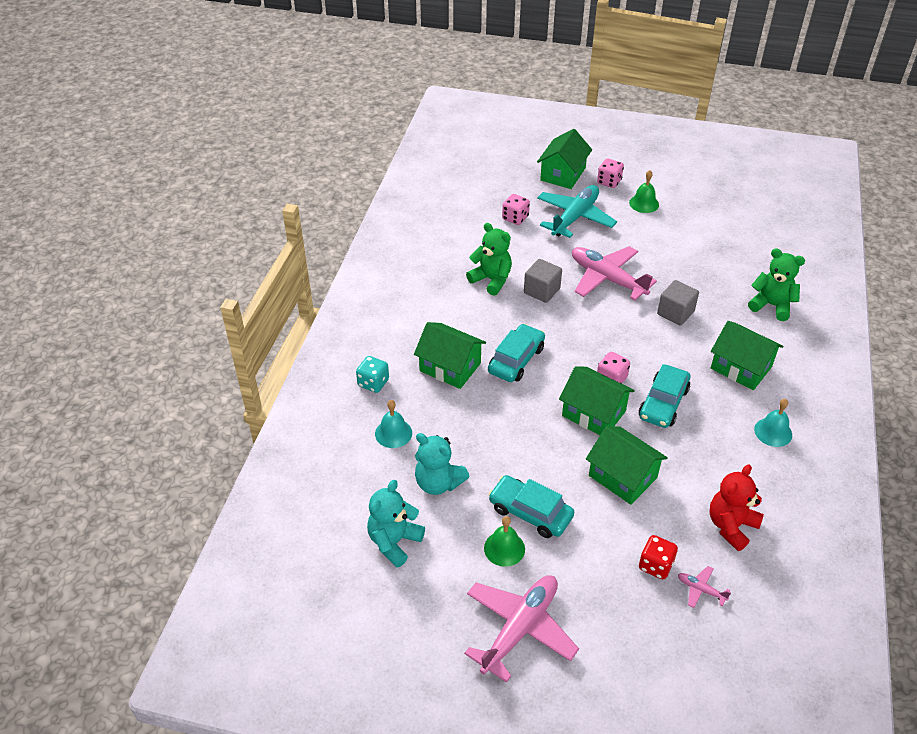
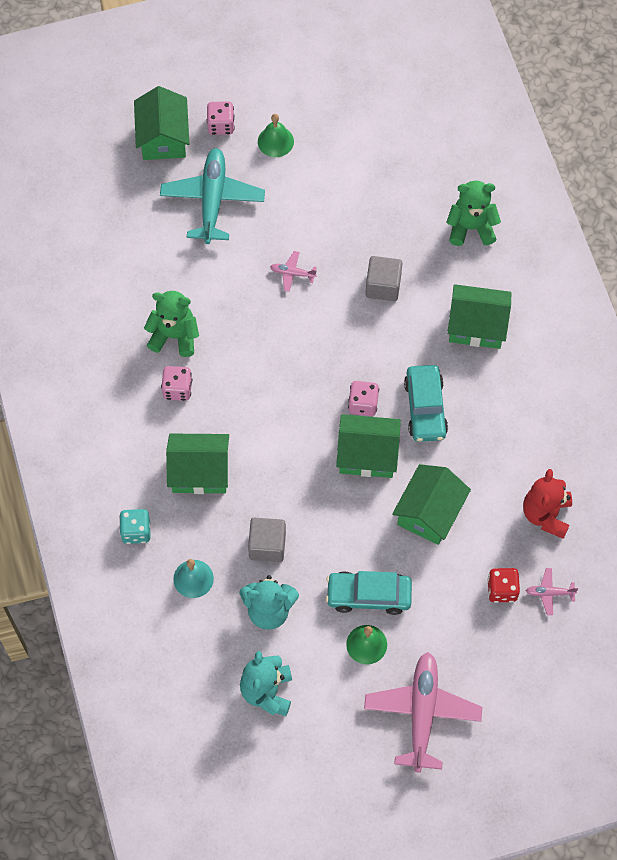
camera: 30 degrees left, 20 degrees up
turquoise car [488,324,545,382] -> none
pink dice [502,194,530,225] -> pink dice moved to [161,366,192,401]
grey cube [524,259,562,303] -> grey cube moved to [248,518,286,562]
pink plane [572,246,657,300] -> pink plane [270,251,317,292], size x0.43
green house [586,426,668,505] -> green house turned 75 degrees counterclockwise [392,464,471,545]
turquoise bell [754,399,792,447] -> none

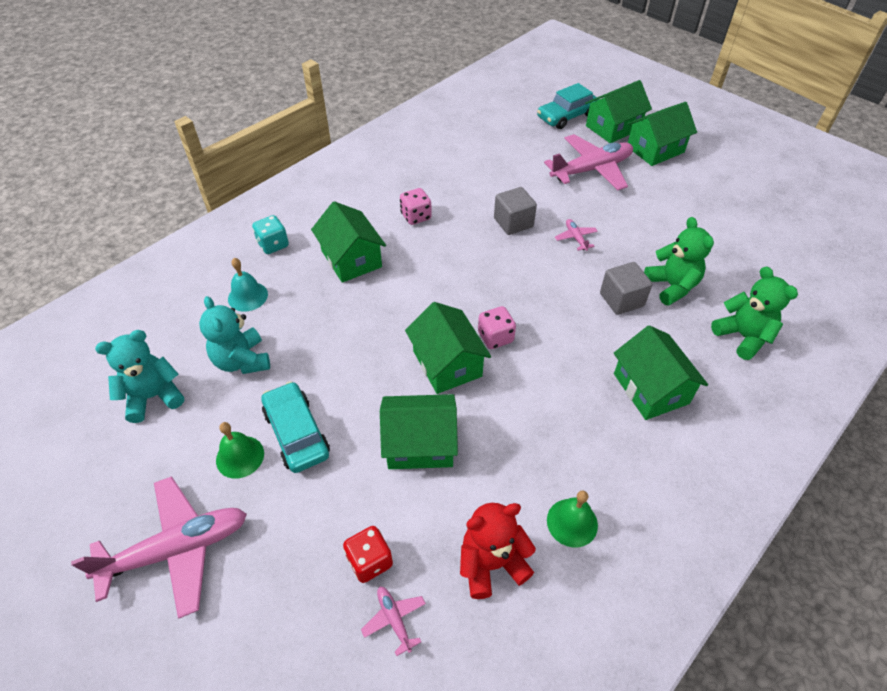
camera: 60 degrees right, 15 degrees down
green teddy bear [144,291,199,357] -> green teddy bear moved to [644,217,714,306]
turquoise plane [160,148,265,244] -> pink plane [544,134,633,190]
pink dice [207,101,235,135] -> green house [627,102,697,166]
grey cube [248,518,286,562] -> grey cube moved to [494,187,537,235]
green bell [258,114,294,157] -> green bell moved to [547,490,598,547]
turquoise car [404,365,448,442] -> turquoise car moved to [537,83,599,129]

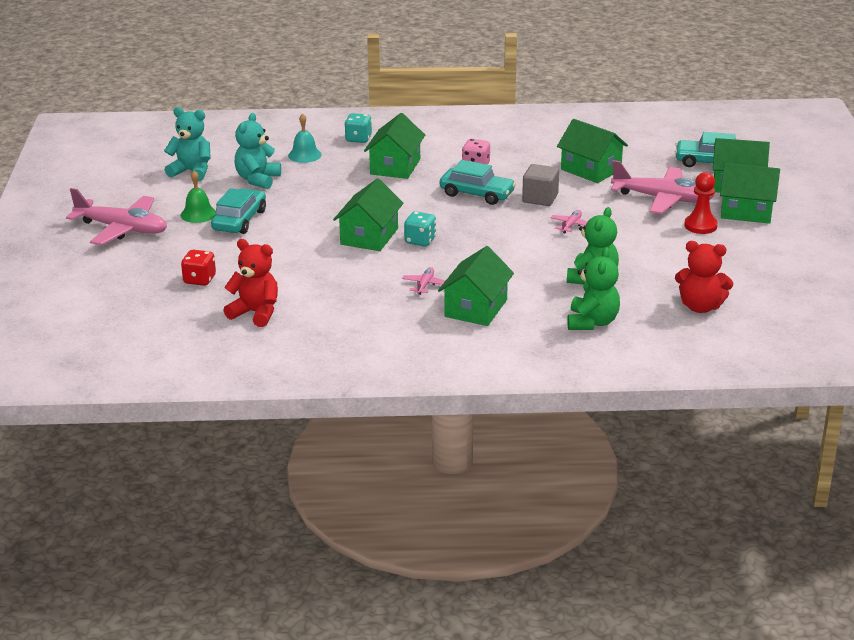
camera: 45 degrees right, 20 degrees down
pink plane [361,586,426,656] -> pink plane moved to [402,267,445,295]
green house [380,394,458,469] -> green house moved to [557,119,628,183]
pink dice [478,306,516,349] -> turquoise dice [404,211,436,247]
green bell [547,490,598,547] -> none
grey cube [600,262,653,315] -> none
none -> turquoise car [440,160,516,205]
none -> red teddy bear [675,241,733,313]
none -> red pawn [684,172,718,234]

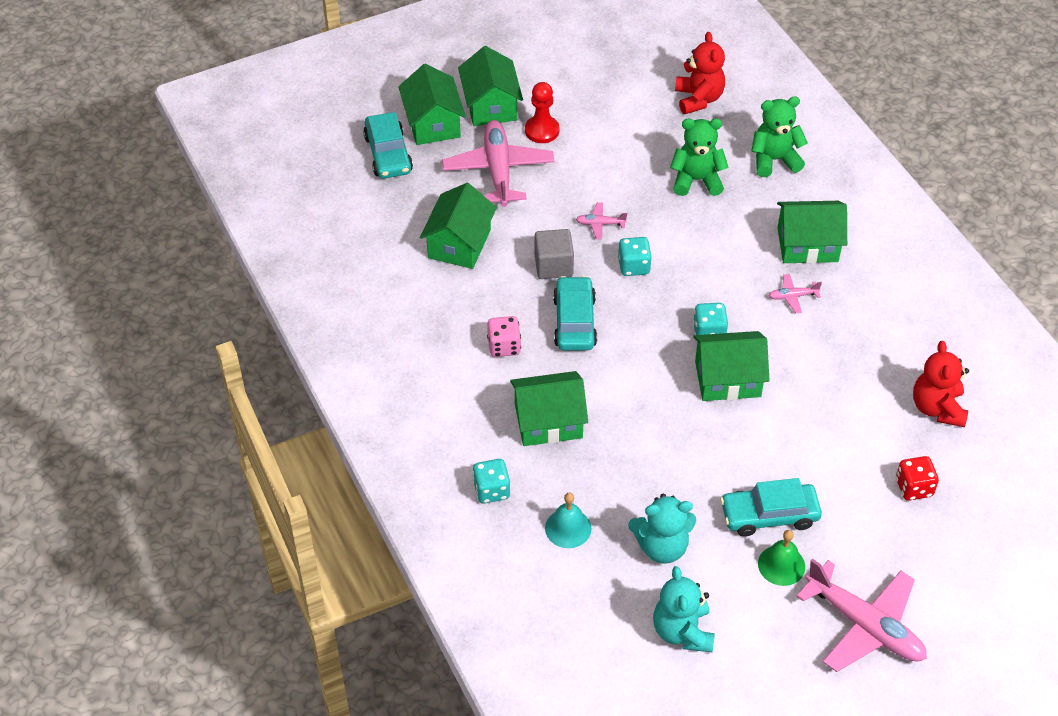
camera: 115 degrees left, 20 degrees up
pink plane [66,188,167,245] -> pink plane turned 135 degrees clockwise [796,559,927,672]
none -> turquoise dice [618,237,652,276]

